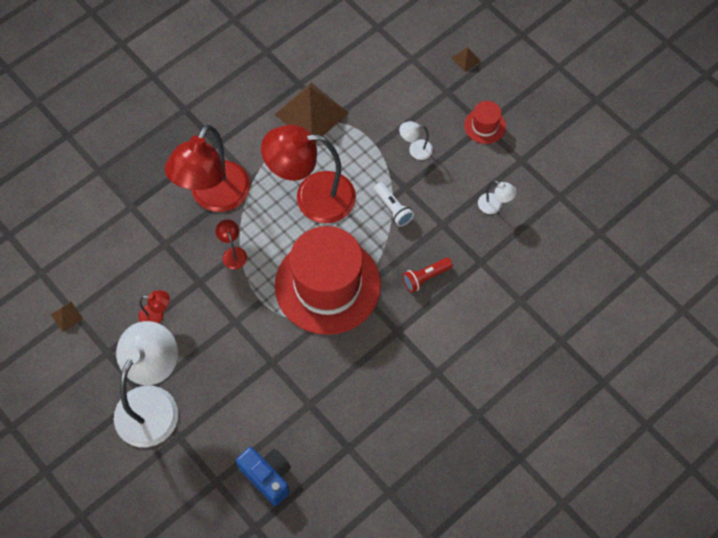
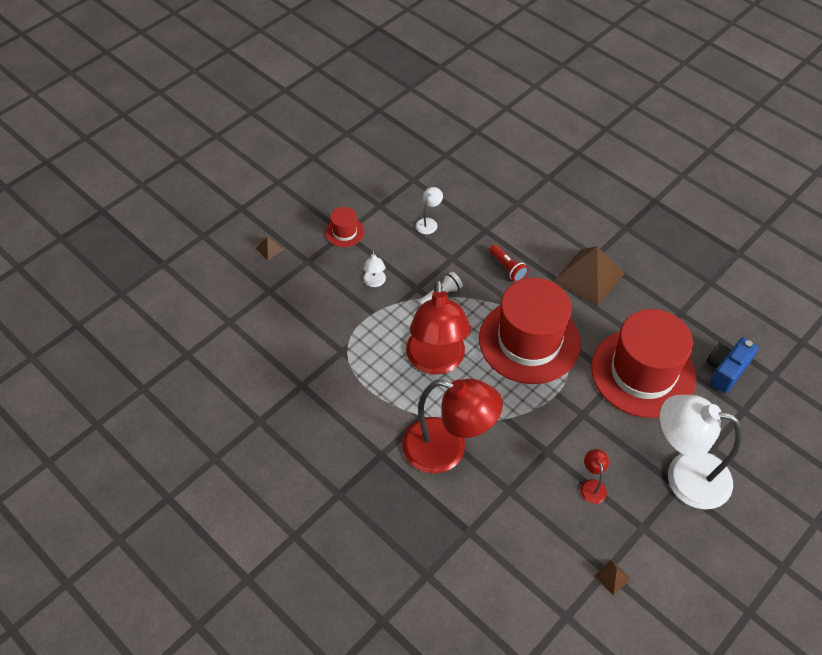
camera: 95 degrees left, 10 degrees down
red lamp [216,219,247,269] -> none
brown pyramid [275,83,349,143] -> brown pyramid moved to [554,247,625,306]
none -> red hat [591,309,696,418]

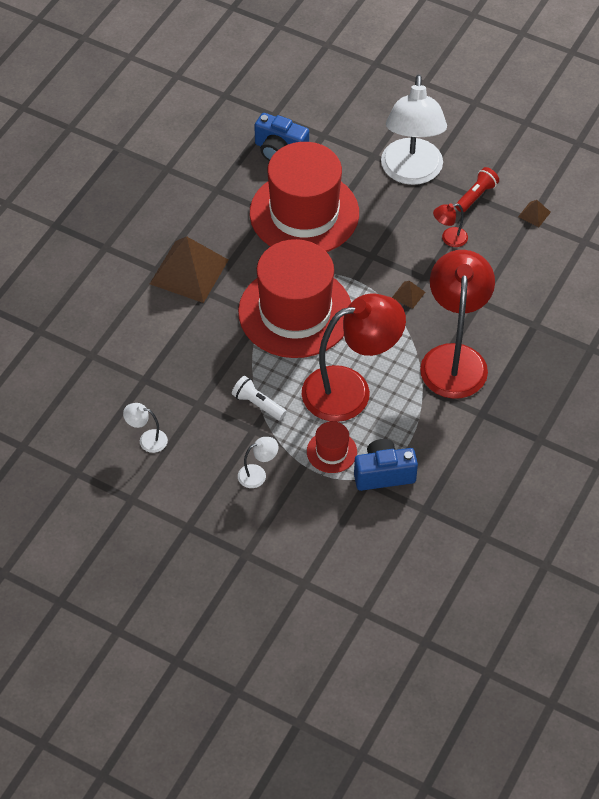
camera: 105 degrees left, 0 degrees up
brown pyramid [255,236,284,260] -> brown pyramid moved to [392,281,425,309]
red hat [325,207,364,247] -> red hat moved to [307,421,357,473]
red flashlight [489,244,528,282] -> red flashlight moved to [456,167,499,212]
none -> blue camera [354,439,418,491]

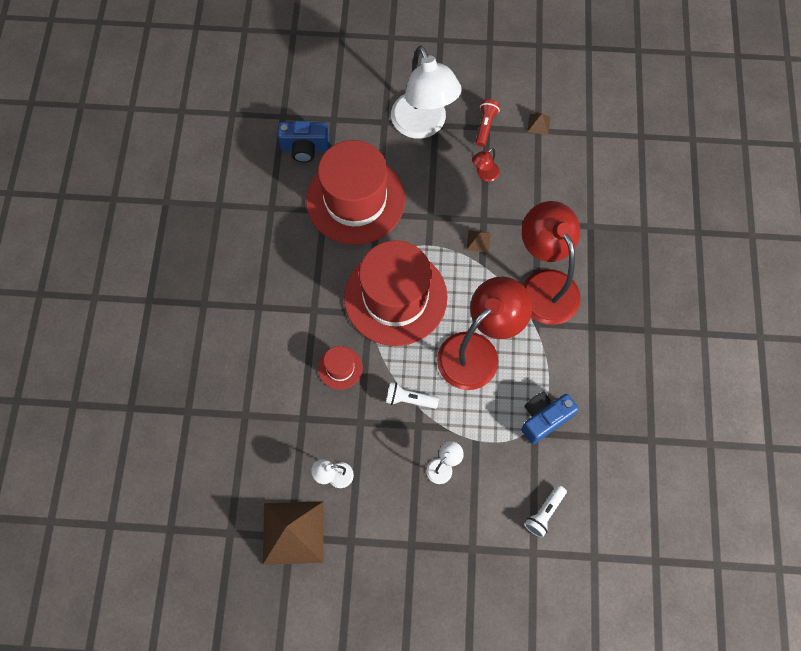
camera: 25 degrees left, 15 degrees up
brown pyramid [150,236,228,303] -> brown pyramid moved to [263,501,324,565]
red hat [307,421,357,473] -> red hat moved to [318,346,363,390]
none -> white flashlight [524,485,567,538]

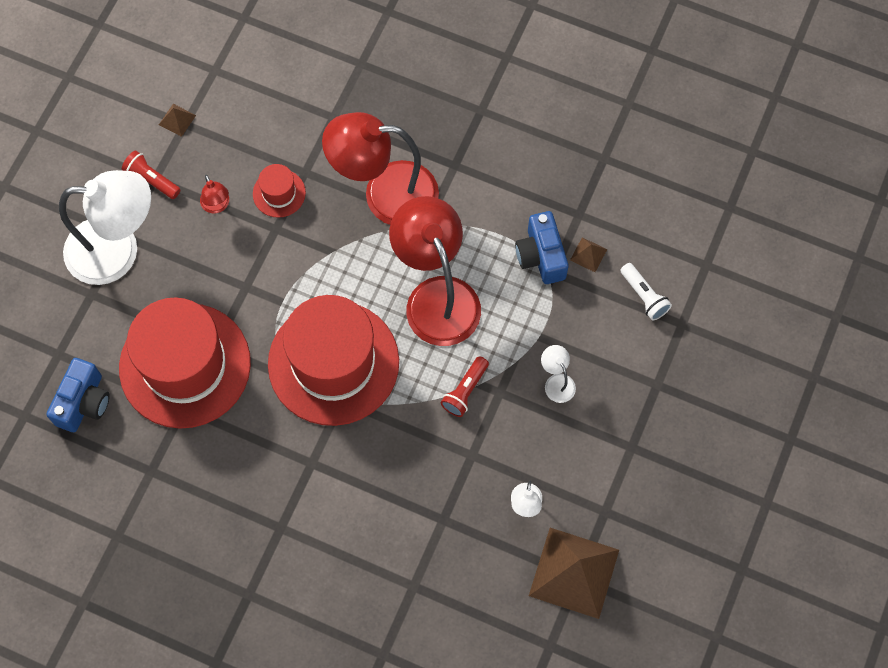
camera: 70 degrees left, 0 degrees up
red hat [318,346,363,390] -> red hat moved to [253,164,306,218]
white flashlight [386,382,439,409] -> red flashlight [441,356,489,417]
brown pyramid [466,230,491,253] -> brown pyramid moved to [570,237,607,272]

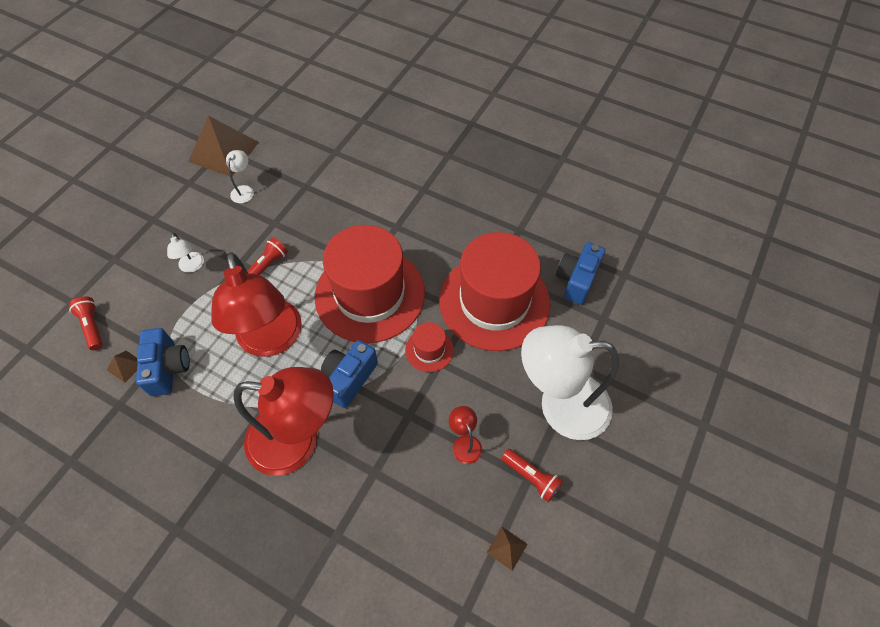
camera: 175 degrees left, 10 degrees down
red hat [253,164,306,218] -> red hat moved to [405,322,454,372]
white flashlight [620,263,672,321] -> red flashlight [69,296,103,350]
none -> blue camera [321,340,378,408]

